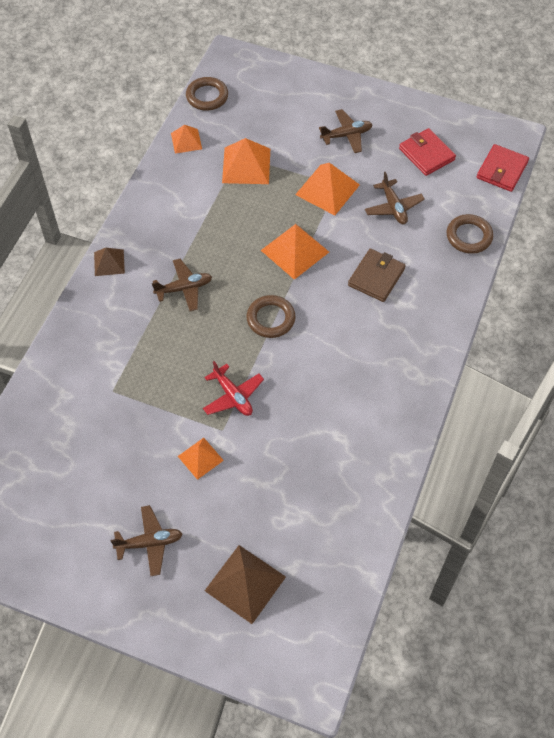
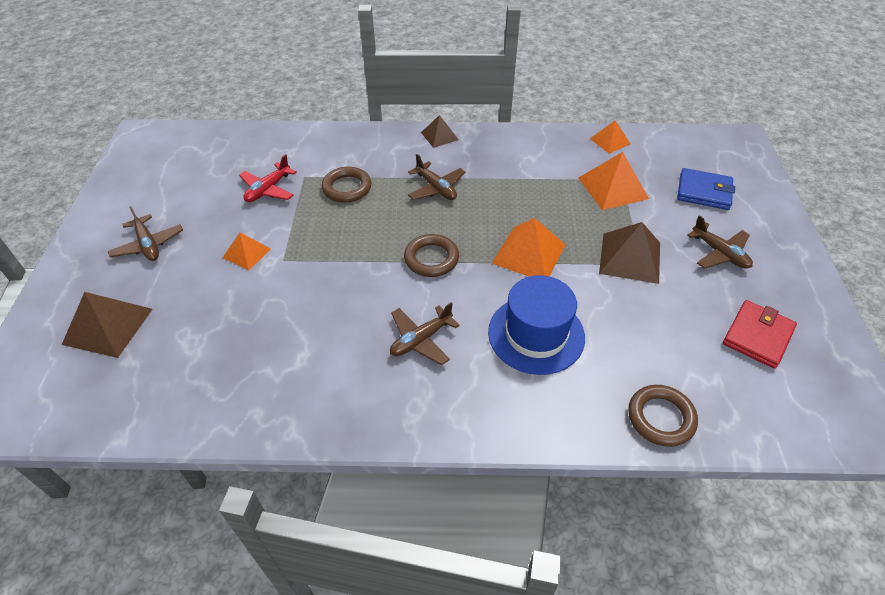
camera: 70 degrees right, 10 degrees down
brown ring [186,77,228,111] -> brown ring moved to [322,167,372,203]
red plane [203,361,264,416] -> red plane moved to [239,154,297,202]
orange pyramid [295,163,360,215] -> brown pyramid [599,222,660,284]
brown wallet [348,249,406,302] -> blue hat [488,275,585,375]
brown plane [365,172,425,224] -> brown plane moved to [390,302,460,366]
red wallet [477,144,529,192] -> none
none -> blue wallet [677,168,735,210]

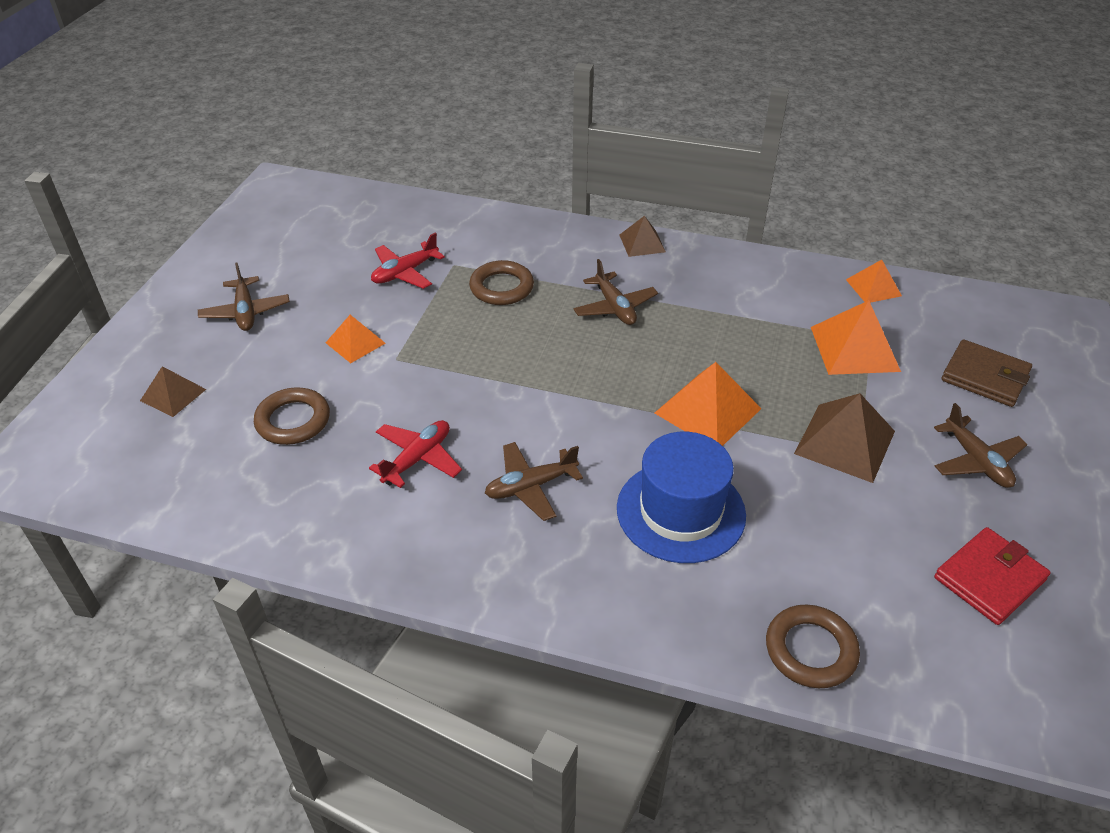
camera: 15 degrees right, 5 degrees down
brown pyramid [62,292,153,358] -> brown pyramid [140,366,206,417], size x0.60
brown ring [404,234,459,277] -> brown ring moved to [254,387,330,445]
blue wallet [677,168,735,210] -> brown wallet [942,339,1032,407]
none -> red plane [369,420,462,488]

